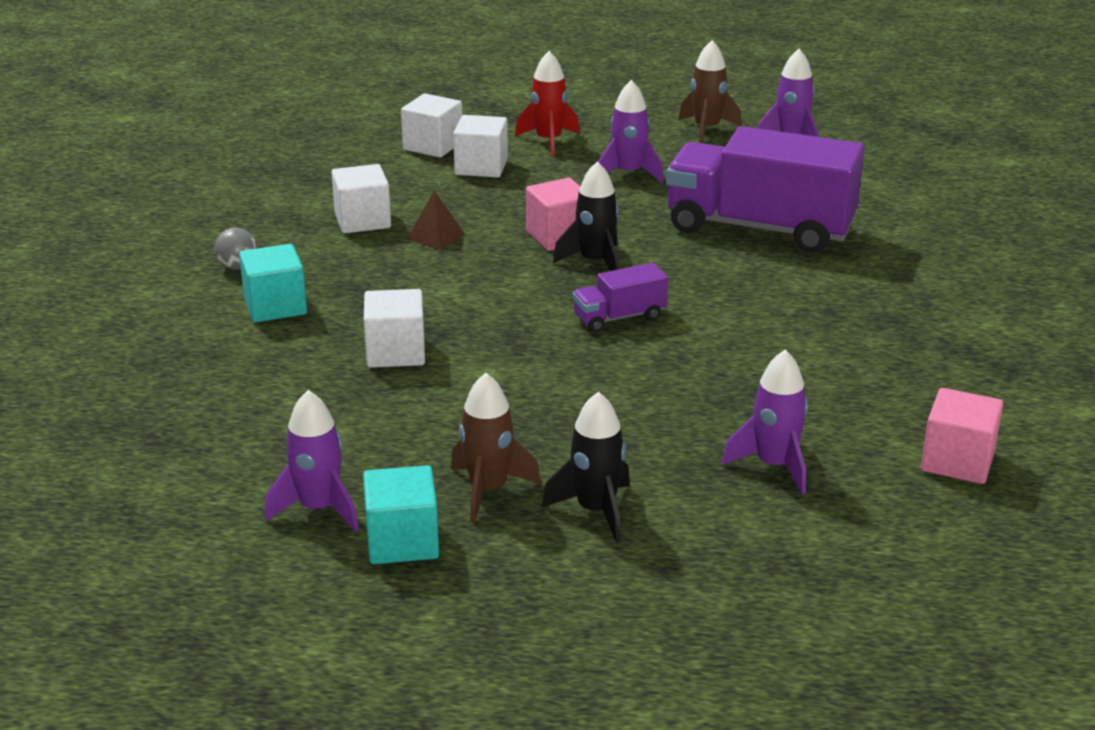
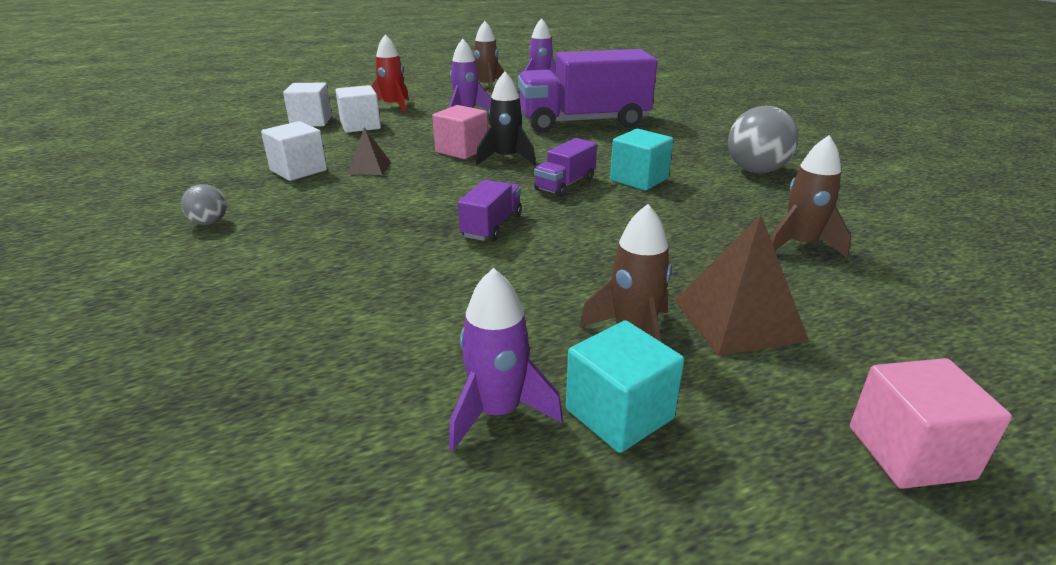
camera: 30 degrees left, 0 degrees up
turquoise cube [239,244,307,322] -> turquoise cube moved to [610,129,673,191]
white cube [364,289,425,368] -> none
black rocket [542,392,630,543] -> brown pyramid [674,215,809,356]
purple rocket [722,350,808,495] -> brown rocket [771,135,851,258]
pink cube [921,388,1003,484] -> pink cube moved to [850,358,1012,489]
none -> purple truck [458,180,522,241]
none -> grey ball [728,106,798,174]

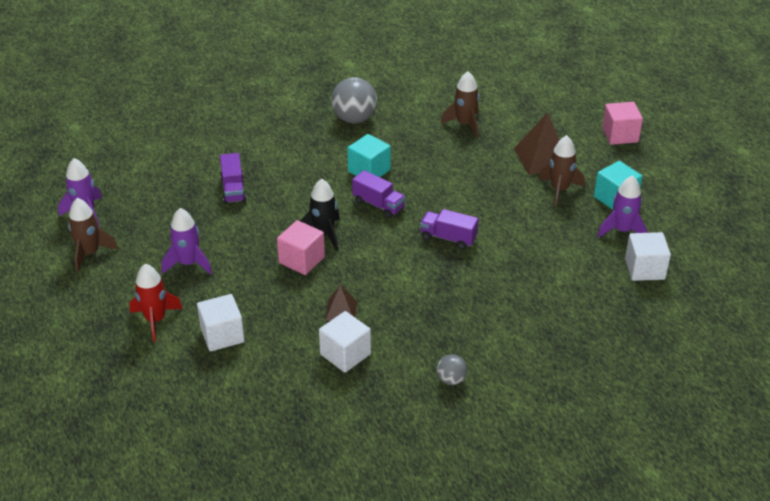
camera: 90 degrees left, 10 degrees up
white cube [283,82,332,127] -> white cube moved to [625,232,671,281]
purple truck [518,49,657,133] -> purple truck [220,153,246,204], size x0.45

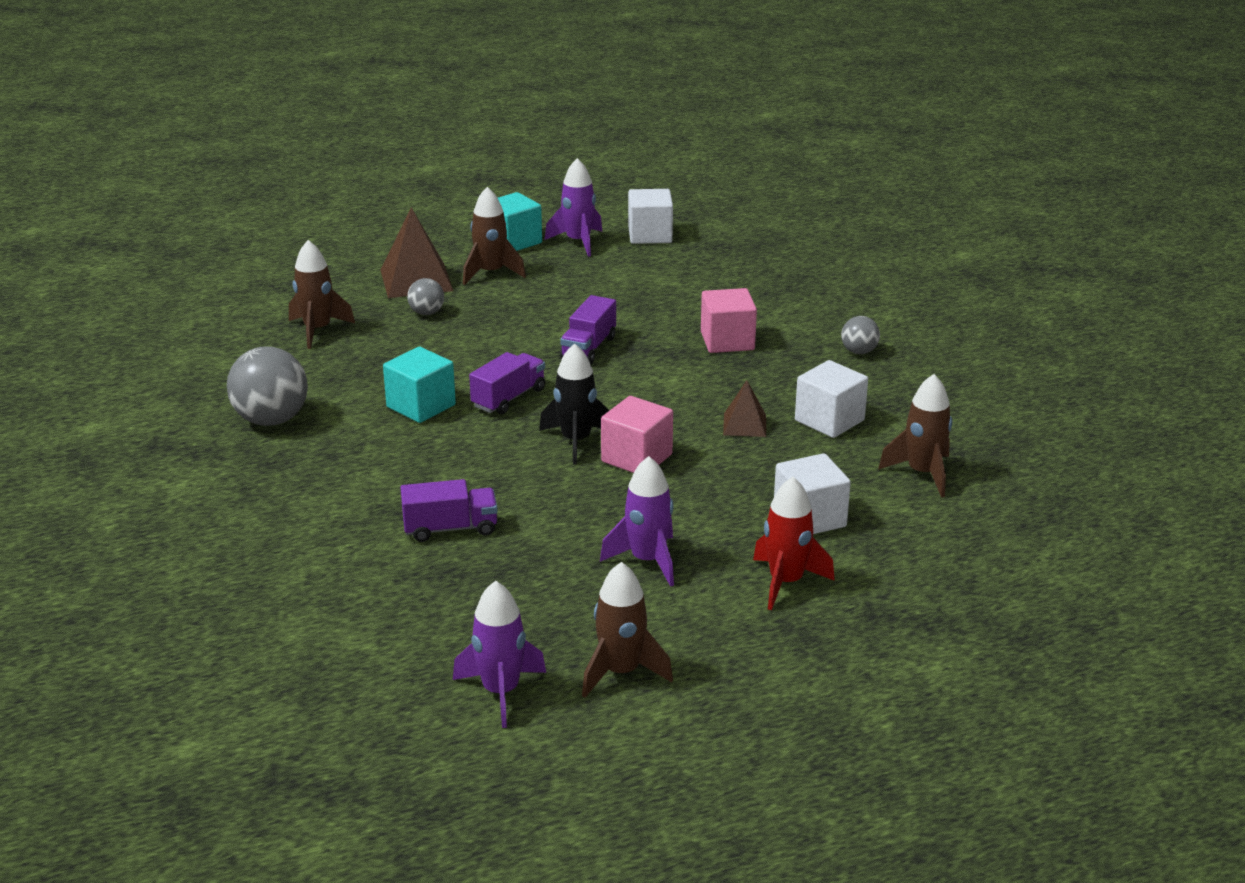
camera: 90 degrees left, 10 degrees down
pink cube [602,102,643,145] -> pink cube moved to [701,288,757,353]
none -> grey ball [407,278,444,315]
none -> brown rocket [878,374,952,497]

